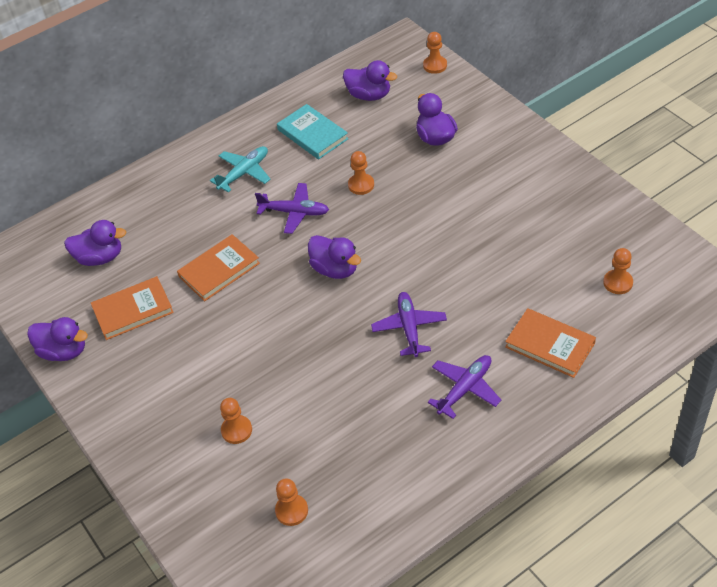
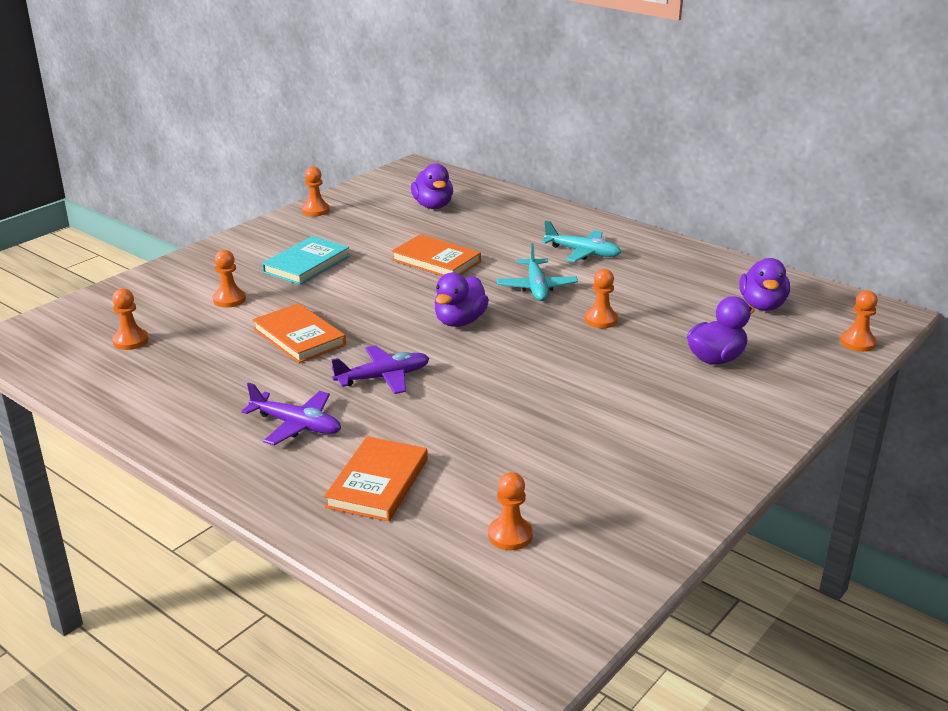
camera: 70 degrees right, 20 degrees down
purple duck [27,317,88,361] -> orange pawn [302,166,330,216]
orange book [91,276,174,340] -> orange book moved to [252,303,346,363]
purple plane [255,183,329,234] -> turquoise plane [496,243,578,301]
turquoise book [277,104,349,160] -> turquoise book moved to [262,236,349,285]

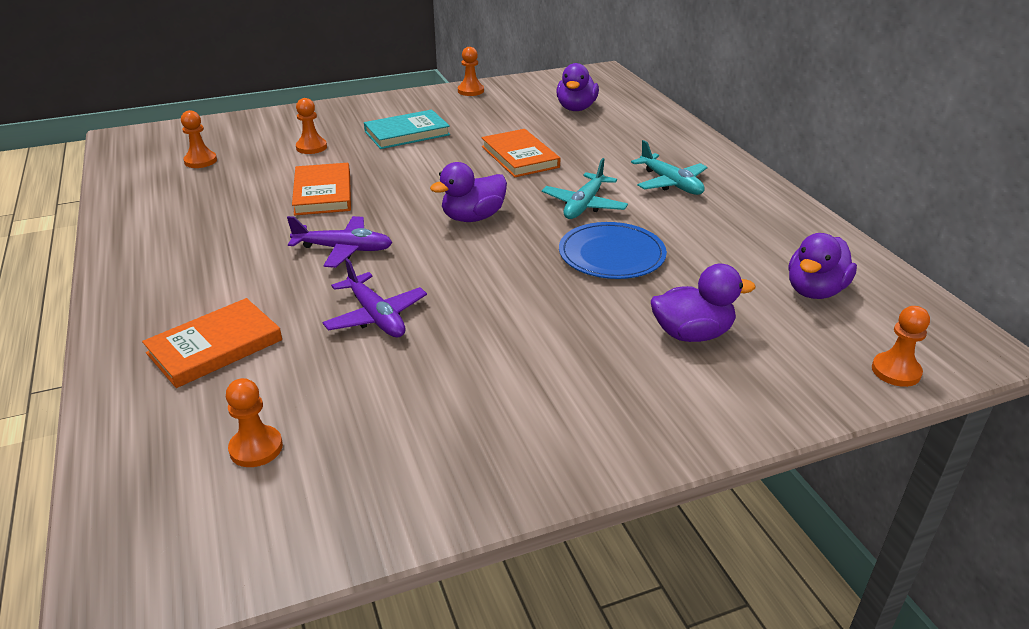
camera: 30 degrees right, 5 degrees up
purple plane [241,383,341,445] -> purple plane moved to [322,258,427,338]
orange pawn [584,269,618,328] -> blue plate [559,222,667,279]

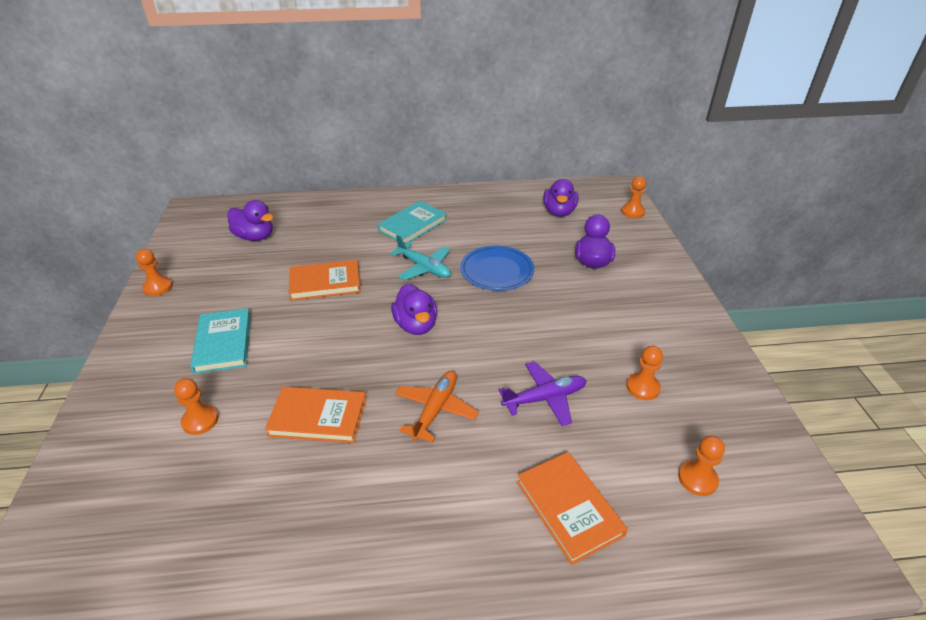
camera: 75 degrees left, 5 degrees up
orange pawn [181,110,217,168] -> orange pawn moved to [626,346,663,400]
purple plane [287,216,392,268] -> orange plane [395,371,479,443]
turquoise plane [631,140,707,195] -> turquoise book [378,201,447,244]
purple duck [788,233,857,299] -> purple duck turned 45 degrees clockwise [543,179,578,217]

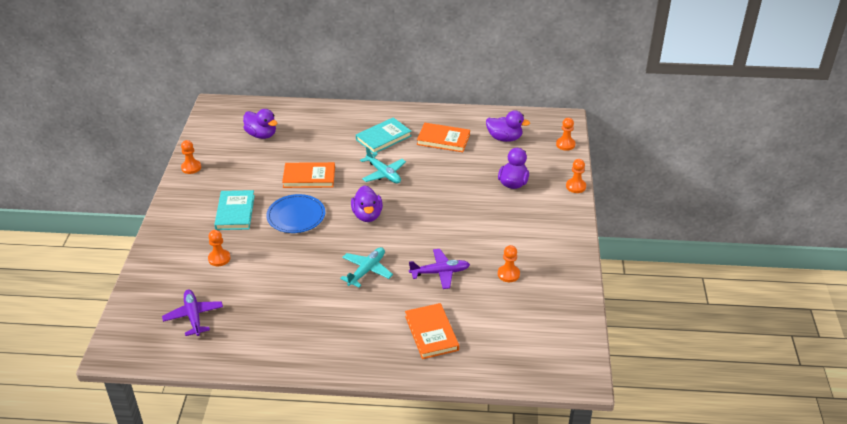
camera: 10 degrees right, 0 degrees up
orange book [265,387,366,443] -> orange book moved to [417,123,470,152]
orange plane [395,371,479,443] -> turquoise plane [340,247,393,287]
blue plate [460,246,534,291] -> blue plate moved to [266,194,325,233]
purple duck [543,179,578,217] -> purple duck turned 90 degrees counterclockwise [486,110,530,142]
orange pawn [678,436,725,496] -> orange pawn moved to [566,159,586,193]
none -> purple plane [162,290,223,336]

